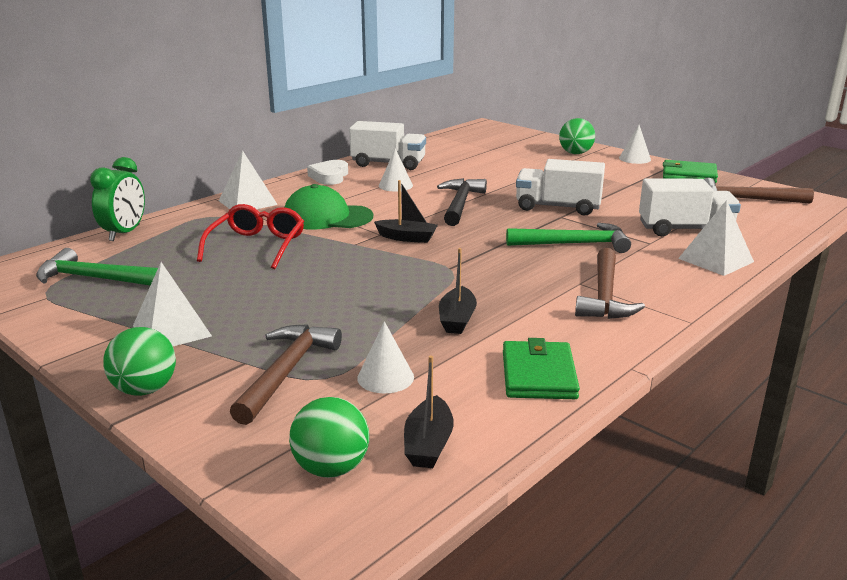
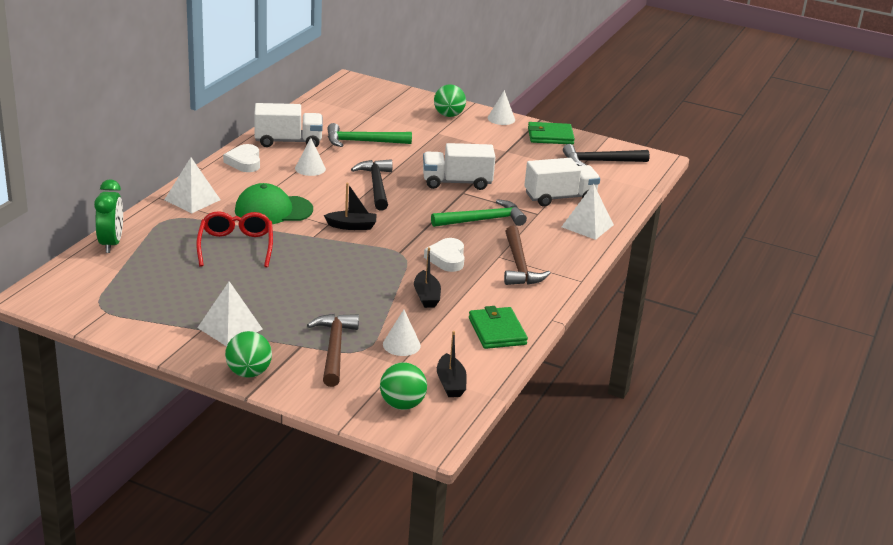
camera: 20 degrees left, 5 degrees up
green hammer [36,248,158,286] -> green hammer moved to [327,123,412,147]
brown hammer [704,178,814,204] -> black hammer [563,144,650,166]
none -> white heart [424,238,465,272]

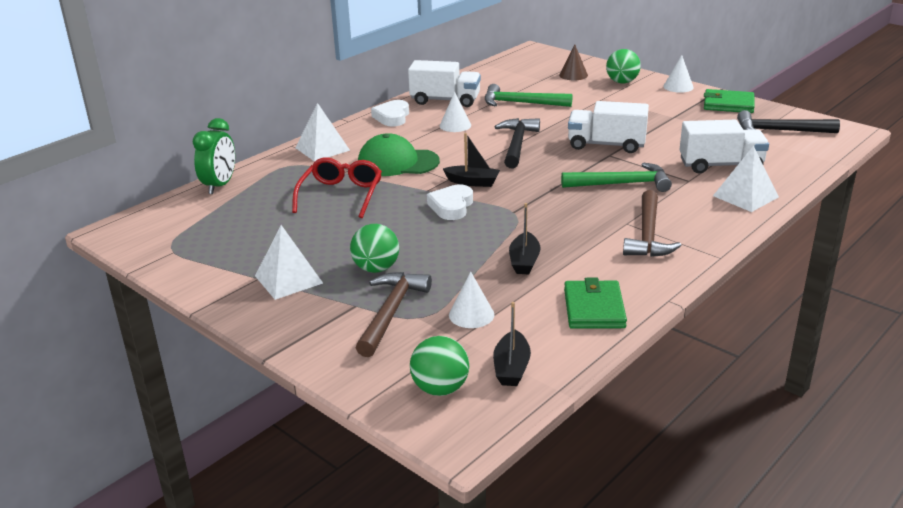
camera: 20 degrees right, 0 degrees up
green ball [225,331,272,378] -> green ball moved to [350,224,399,273]
white heart [424,238,465,272] -> white heart moved to [427,184,473,220]
none -> brown cone [559,45,588,80]

